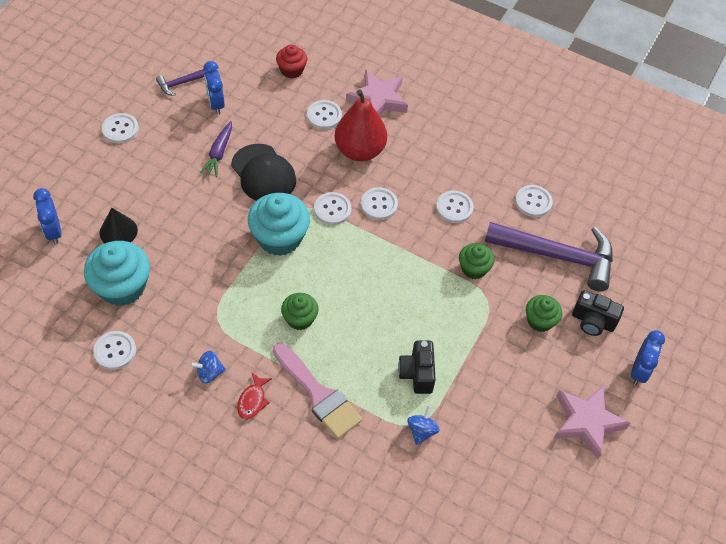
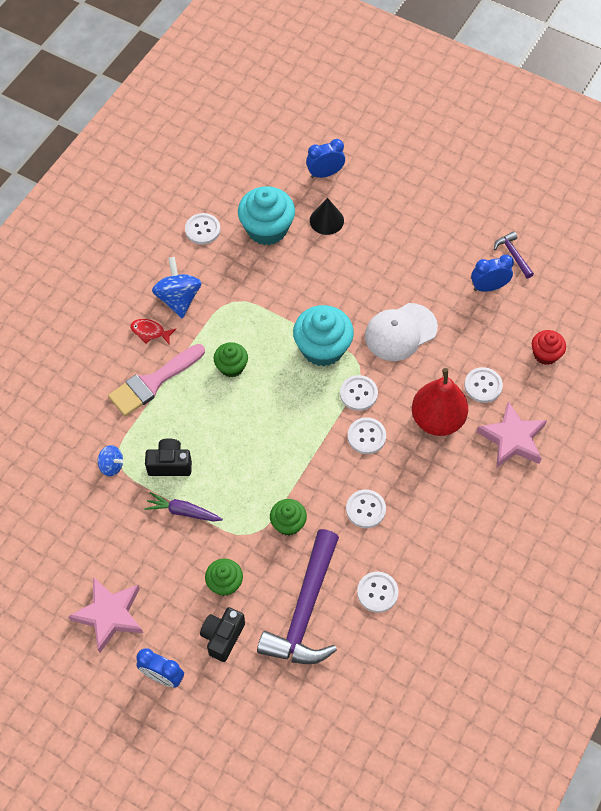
camera: 95 degrees right, 5 degrees up
white button [102,113,139,143] -> none
blue spinning top [190,351,226,384] -> blue spinning top [152,257,202,319], size x1.73
purple carrot [200,121,232,177] -> purple carrot moved to [144,492,223,522]
black cap [231,144,296,201] -> white cap [365,303,438,361]

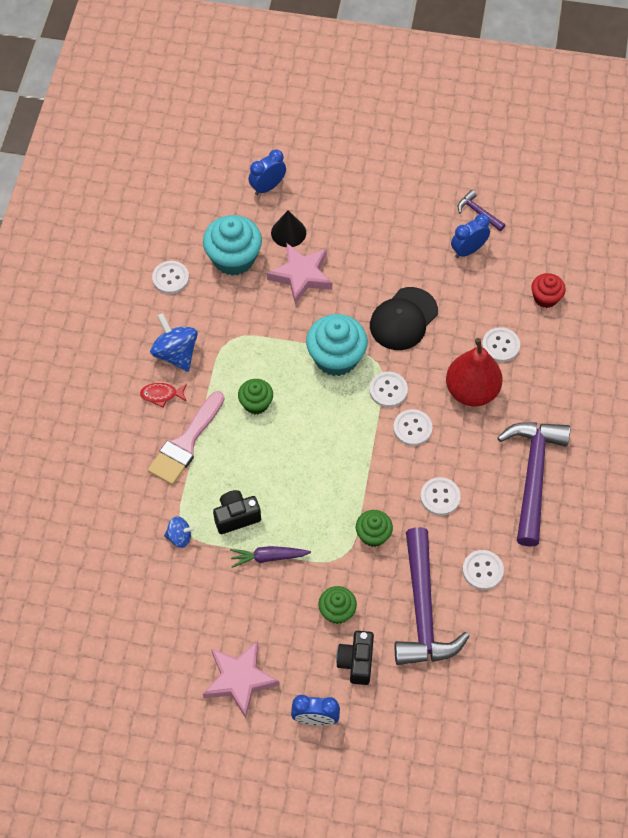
camera: 20 degrees left, 0 degrees up
white cap [365,303,438,361] -> black cap [370,287,438,350]
pink star [476,401,547,467] -> pink star moved to [267,243,332,304]
none -> purple hammer [497,422,570,547]

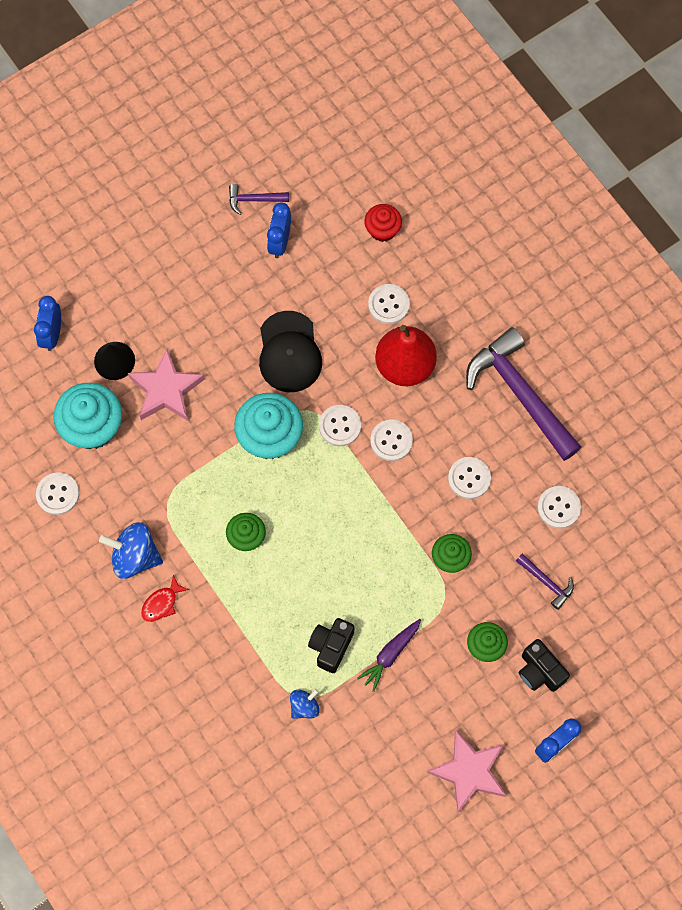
camera: 45 degrees left, 10 degrees up
pink brush [148,391,225,485] -> none
purple hammer [395,527,470,665] -> purple hammer [516,553,574,610], size x0.44

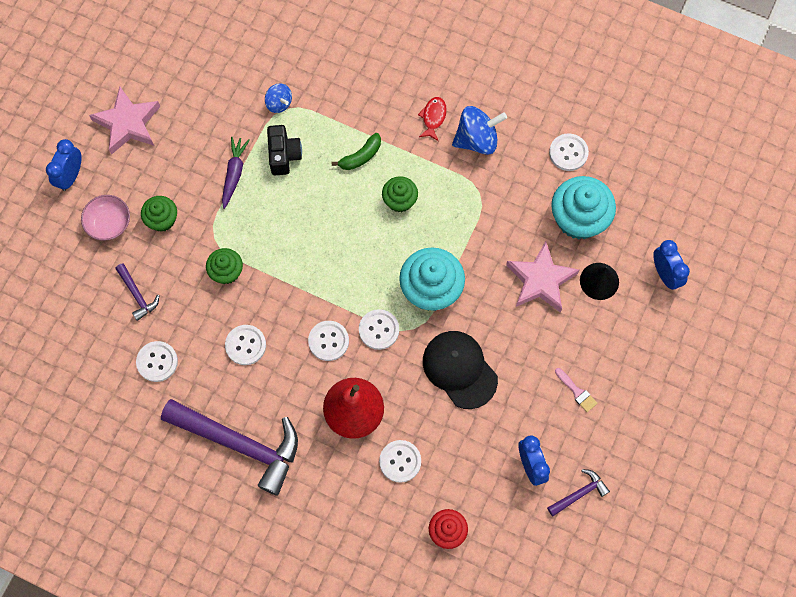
camera: 150 degrees right, 0 degrees up
blue spinning top [290,689,320,719] -> blue spinning top turned 60 degrees counterclockwise [265,83,292,113]
purple hammer [516,553,574,610] -> purple hammer turned 135 degrees counterclockwise [115,263,159,321]
black camera [519,639,570,692] -> pink bowl [81,195,130,241]
none -> green banana [332,133,381,170]
none -> pink brush [555,368,597,412]

